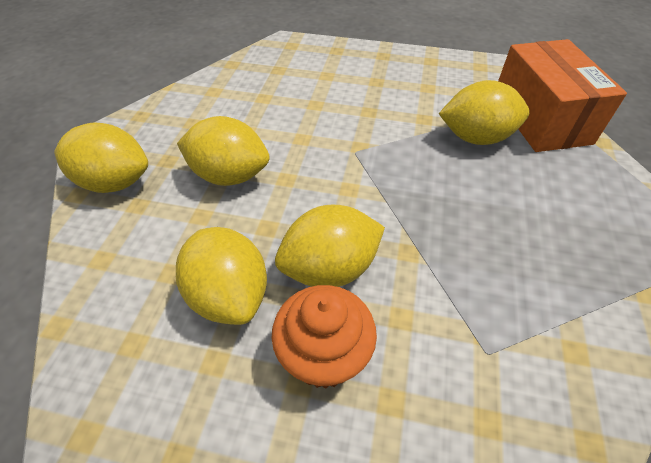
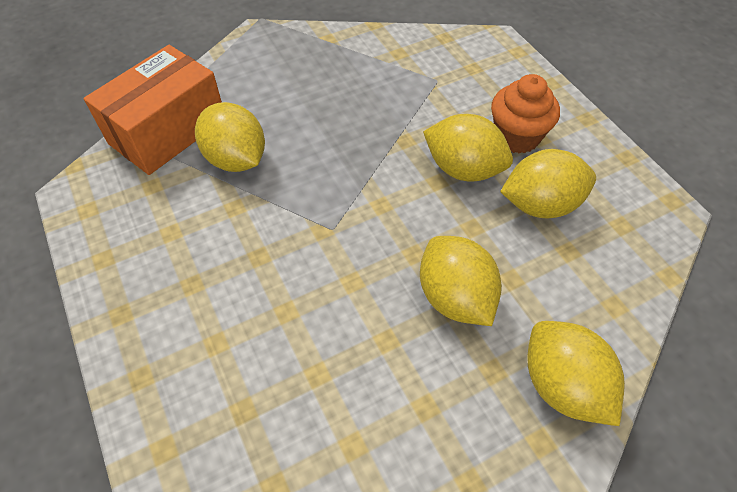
camera: 130 degrees left, 5 degrees up
yellow lemon [176,227,267,325] -> yellow lemon turned 60 degrees clockwise [500,149,596,218]

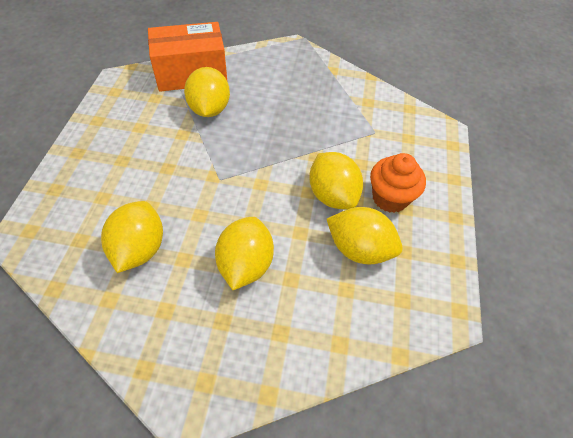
camera: 35 degrees right, 0 degrees up
yellow lemon [528,321,625,426] -> yellow lemon moved to [101,201,163,273]

